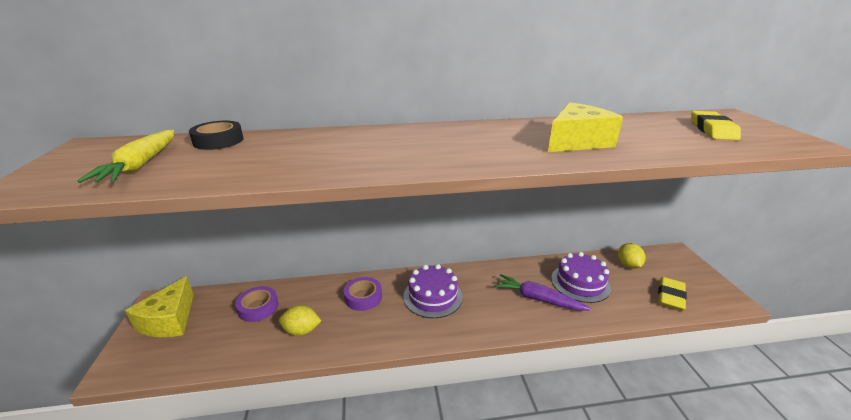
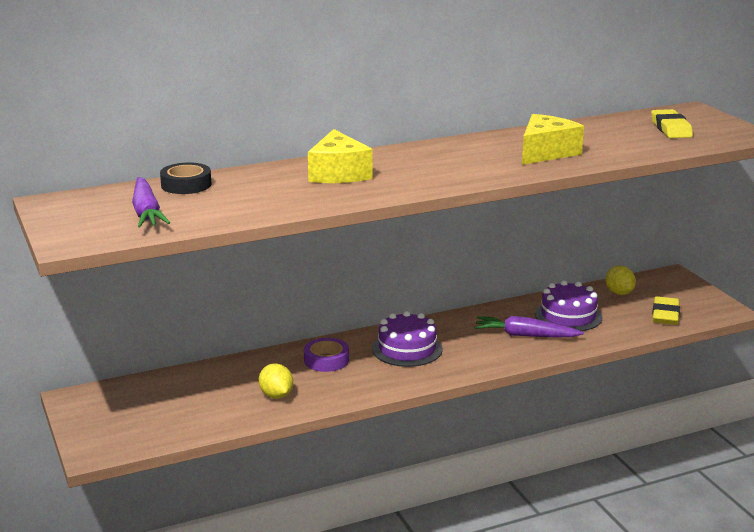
camera: 15 degrees left, 5 degrees down
yellow carrot [77,130,175,183] -> purple carrot [132,177,170,228]
yellow cheese [125,276,194,337] -> yellow cheese moved to [308,129,373,183]
purple tape [235,286,278,322] -> none
yellow lemon [279,305,321,336] -> yellow lemon turned 75 degrees clockwise [259,363,293,399]

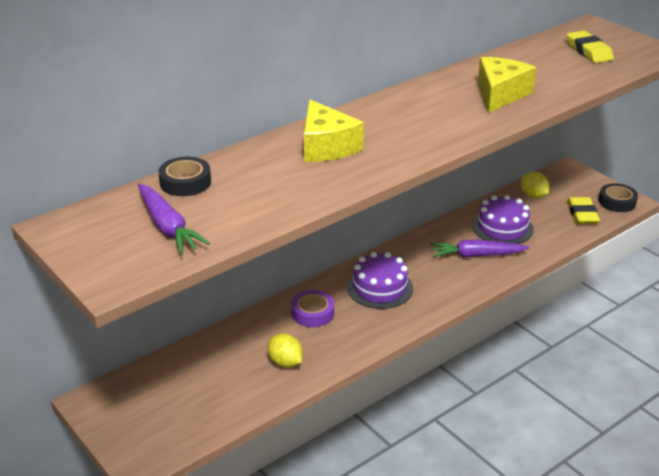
camera: 15 degrees left, 10 degrees up
none -> black tape [599,183,638,212]

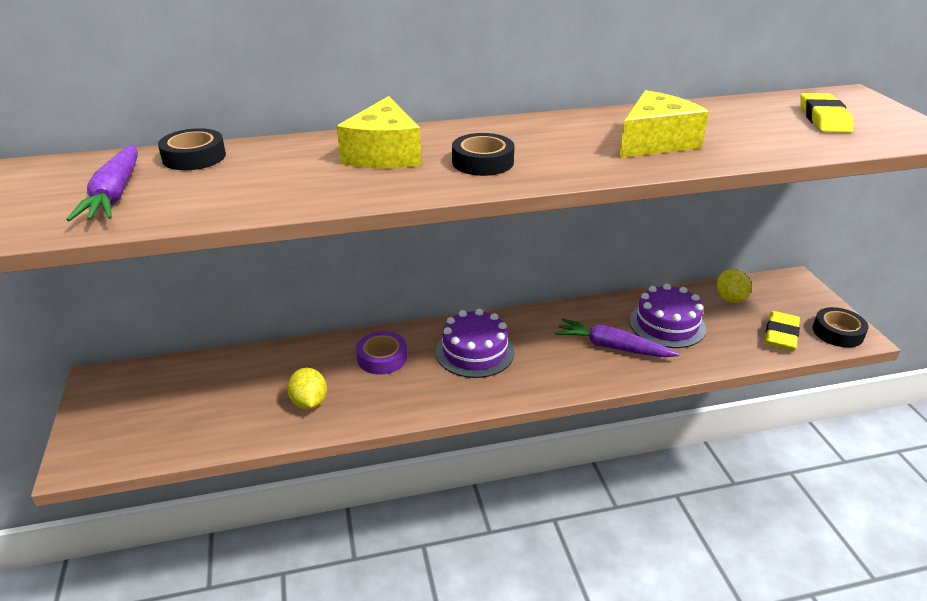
camera: 25 degrees right, 0 degrees up
none -> black tape [452,133,514,176]

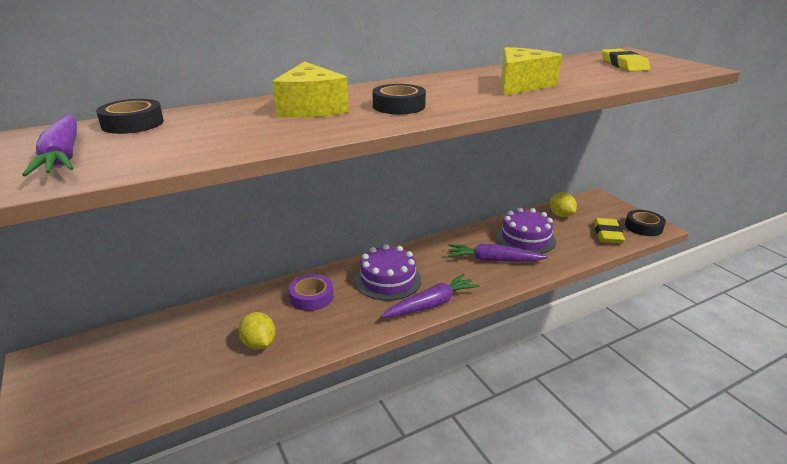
camera: 15 degrees left, 5 degrees down
none -> purple carrot [381,274,479,318]

